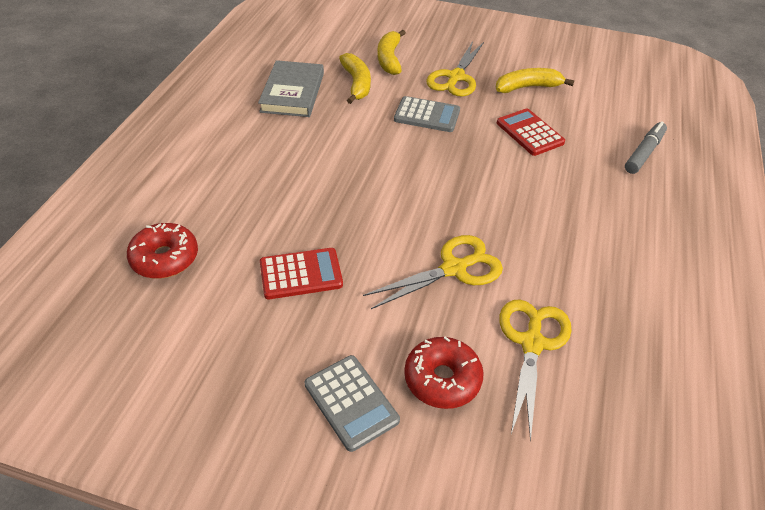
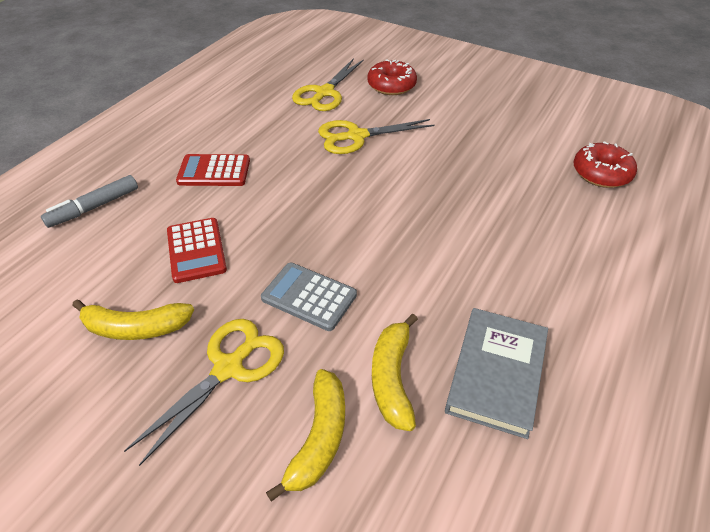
camera: 165 degrees left, 0 degrees up
red calculator [260,248,343,299] -> red calculator moved to [176,154,250,186]
grey calculator [305,355,400,452] -> none

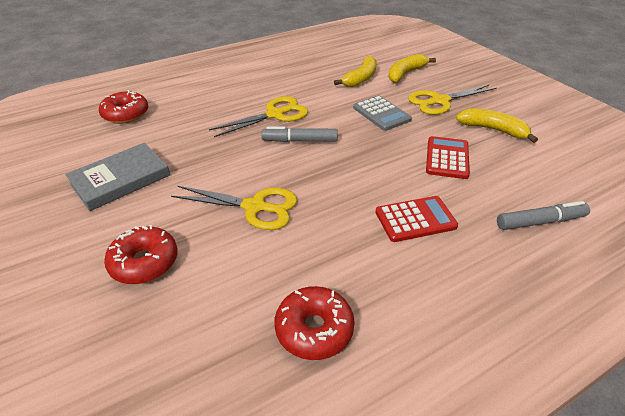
camera: 150 degrees left, 5 degrees down
red calculator [176,154,250,186] -> red calculator turned 45 degrees counterclockwise [376,196,458,242]
yellow scissors [292,58,364,111] -> yellow scissors moved to [209,96,308,137]
grey book [445,308,548,439] -> grey book moved to [65,143,170,211]
none -> grey marker [261,127,338,142]
none -> red donut [274,286,355,360]

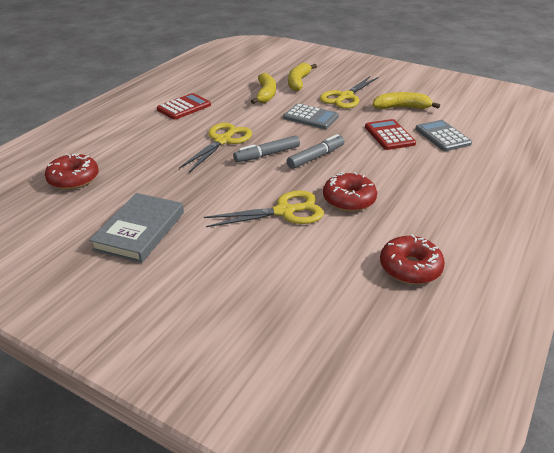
camera: 30 degrees left, 5 degrees down
red donut [104,225,178,284] -> red donut moved to [323,172,377,212]
red calculator [376,196,458,242] -> red calculator moved to [157,93,211,120]
grey marker [497,201,590,230] -> grey marker moved to [287,134,345,169]
none -> grey calculator [415,120,472,151]

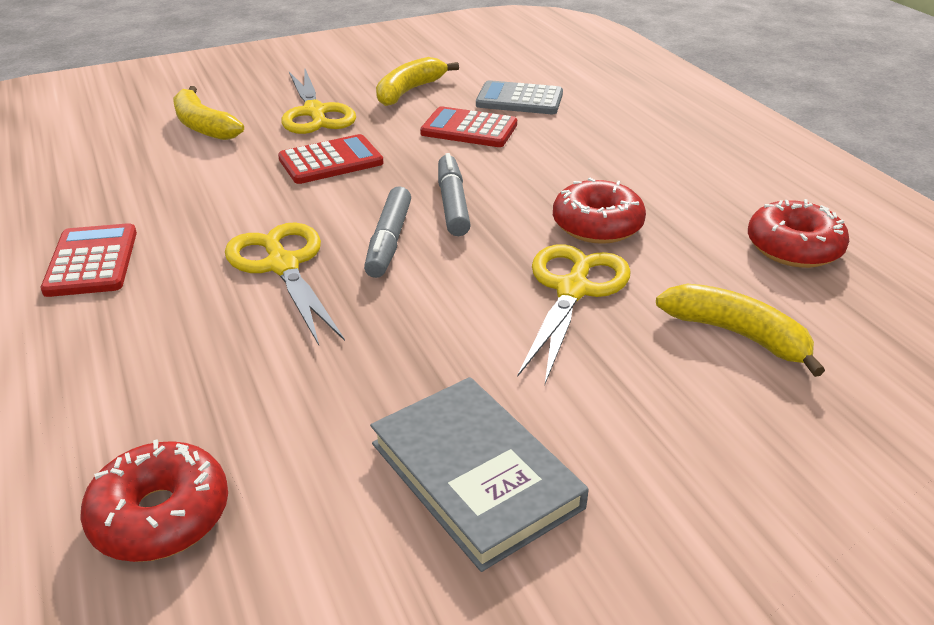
camera: 55 degrees left, 0 degrees up
yellow banana [251,73,276,104] -> yellow banana moved to [656,283,825,377]
grey calculator [283,103,339,129] -> red calculator [278,134,383,184]

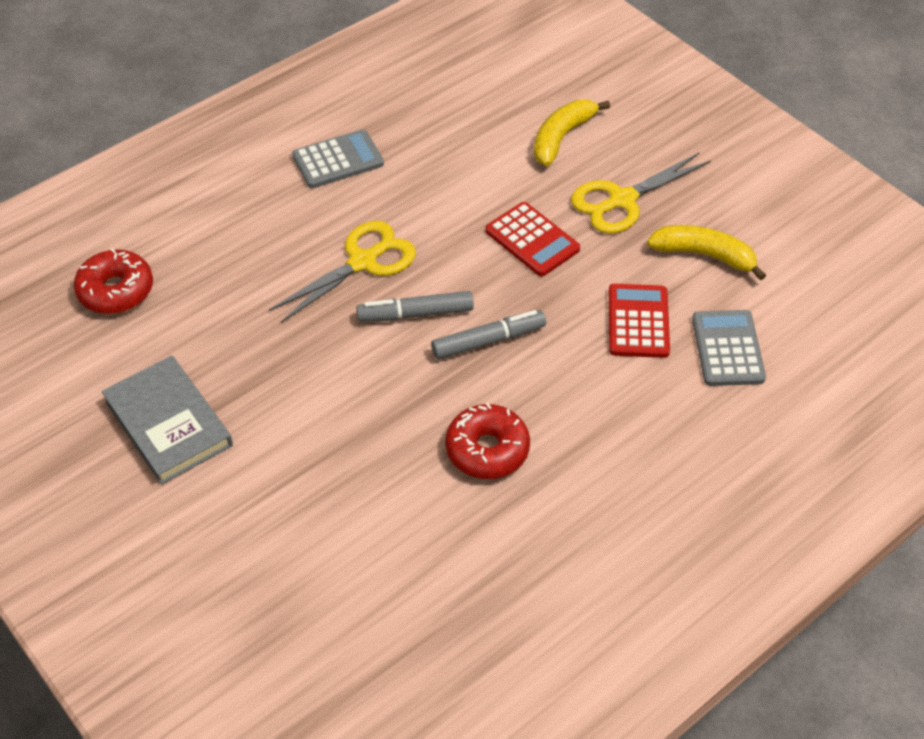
camera: 75 degrees right, 15 degrees up
red calculator [41,223,137,297] -> grey calculator [292,129,384,188]
grey book [370,377,589,572] -> grey book turned 75 degrees counterclockwise [102,355,233,485]
yellow scissors [518,244,631,384] -> none
yellow banana [656,283,825,377] -> none
red donut [748,199,849,268] -> none

